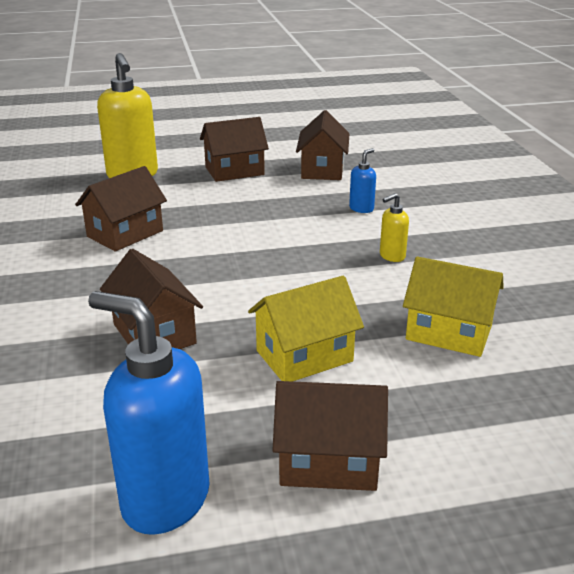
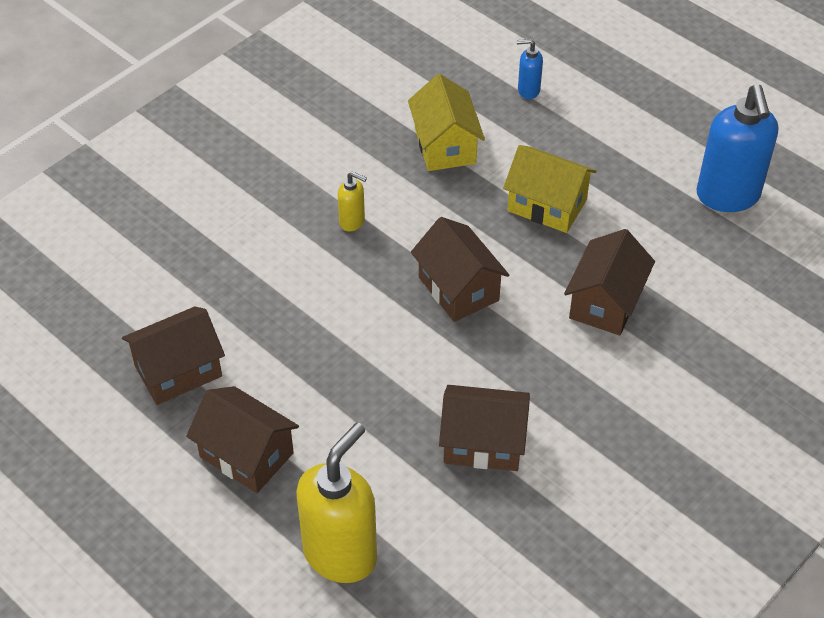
camera: 125 degrees left, 20 degrees up
brown house [272,381,388,491] -> brown house moved to [411,217,509,322]
blue soap dispenser [349,148,376,213] -> blue soap dispenser moved to [517,39,543,99]

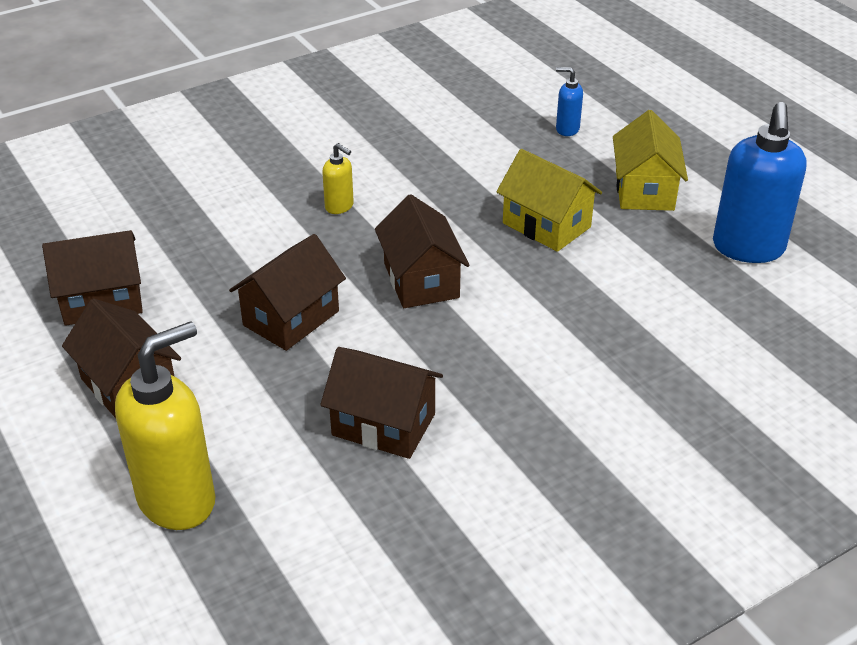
camera: 15 degrees right, 10 degrees down
yellow house [408,74,485,171] -> yellow house moved to [613,110,688,211]
brown house [564,229,655,336] -> brown house moved to [229,234,346,351]

